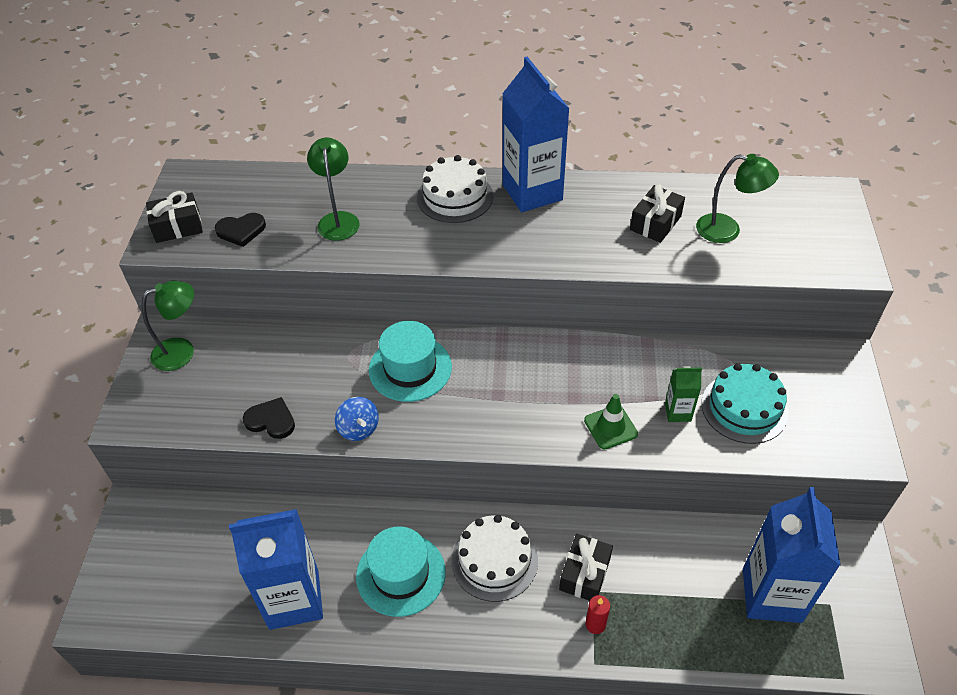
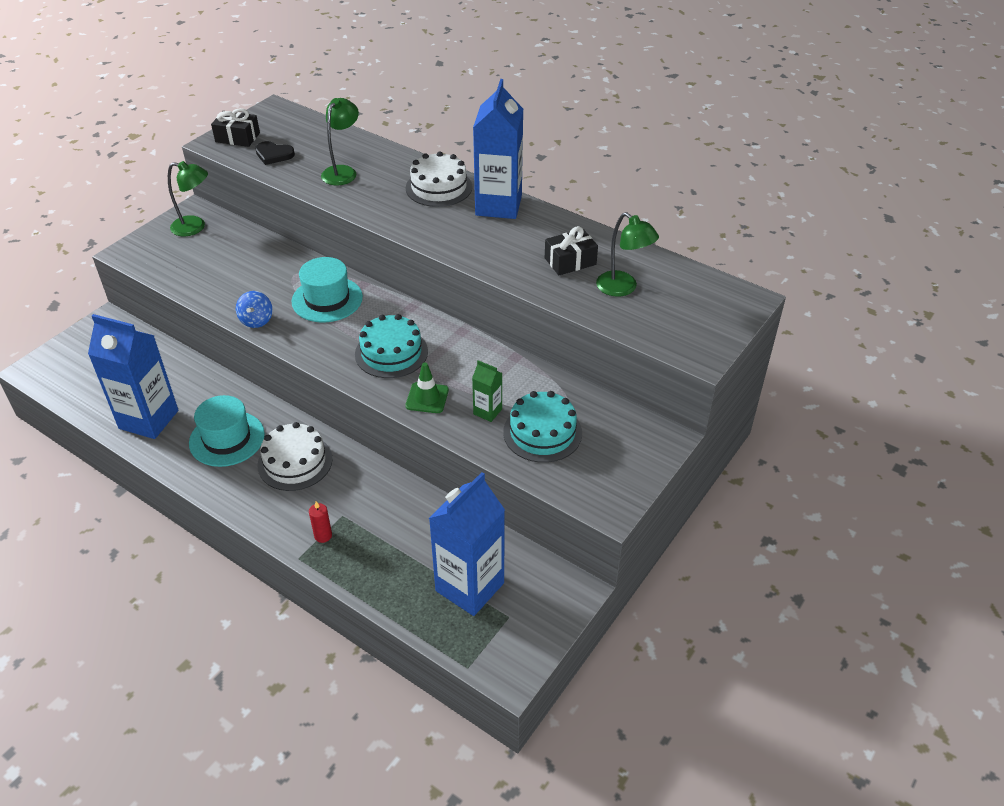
camera: 30 degrees right, 5 degrees down
black heart [243,397,295,439] -> none
black gift [559,534,613,601] -> none
none -> turquoise cake [355,314,428,378]

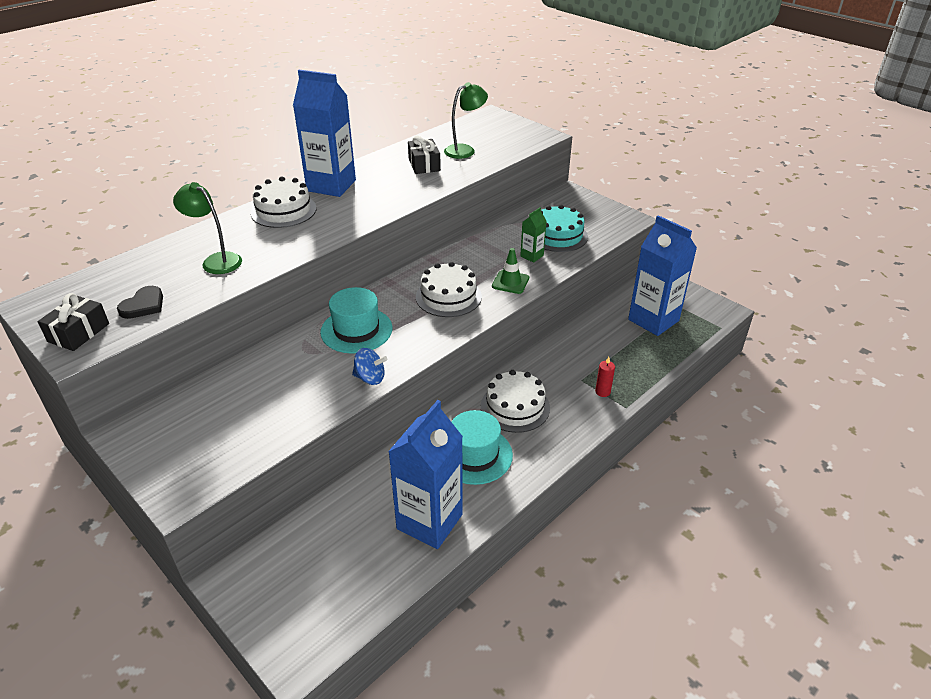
camera: 80 degrees left, 5 degrees down
green lamp [168,161,208,236] -> none
turquoise cake [355,314,428,378] -> white cake [416,262,482,317]

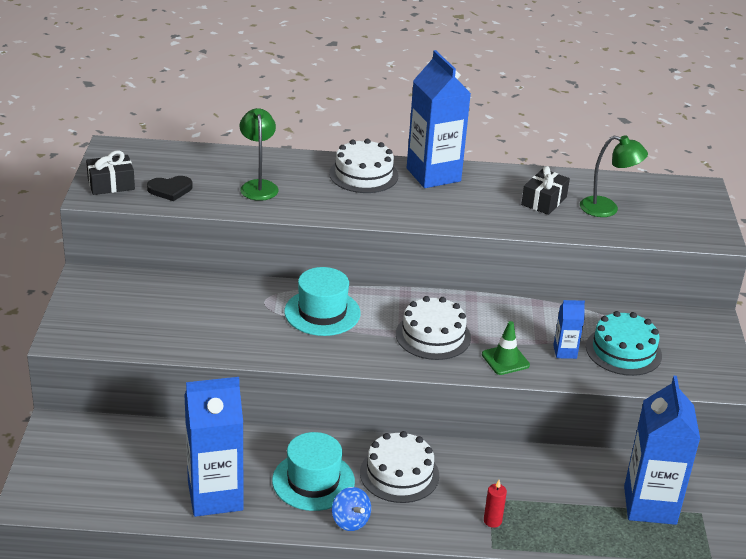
camera: 45 degrees right, 5 degrees down
blue spinning top [352,348,387,385] -> blue spinning top moved to [332,487,371,531]
green carton [520,207,547,263] -> blue carton [553,300,585,359]

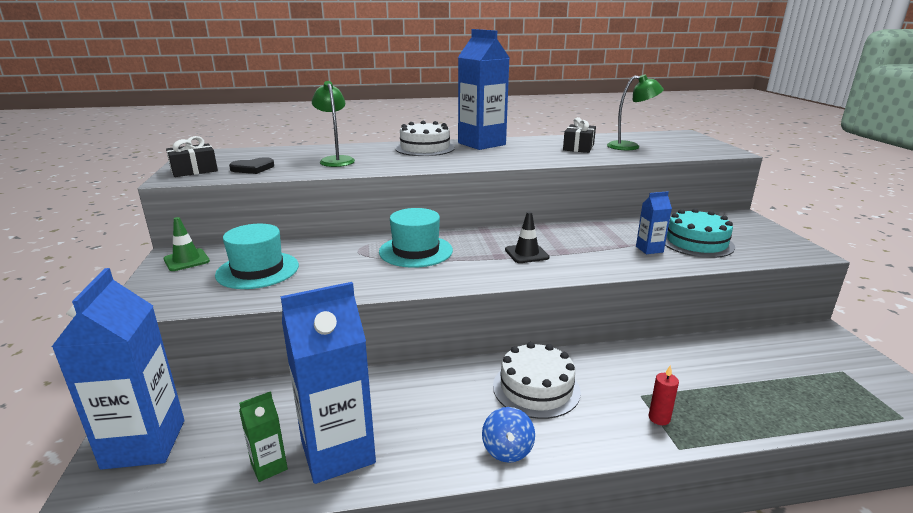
camera: 10 degrees left, 10 degrees down
turquoise hat [272,432,355,511] -> turquoise hat moved to [215,224,299,289]
blue spinning top [332,487,371,531] -> blue spinning top turned 45 degrees clockwise [482,407,535,463]
white cake [396,296,471,360] -> black traffic cone [505,212,549,263]
green traffic cone [482,321,530,375] -> green traffic cone moved to [164,217,210,271]
blue carton [624,376,700,525] -> blue carton moved to [52,268,184,470]
none -> green carton [239,391,288,482]

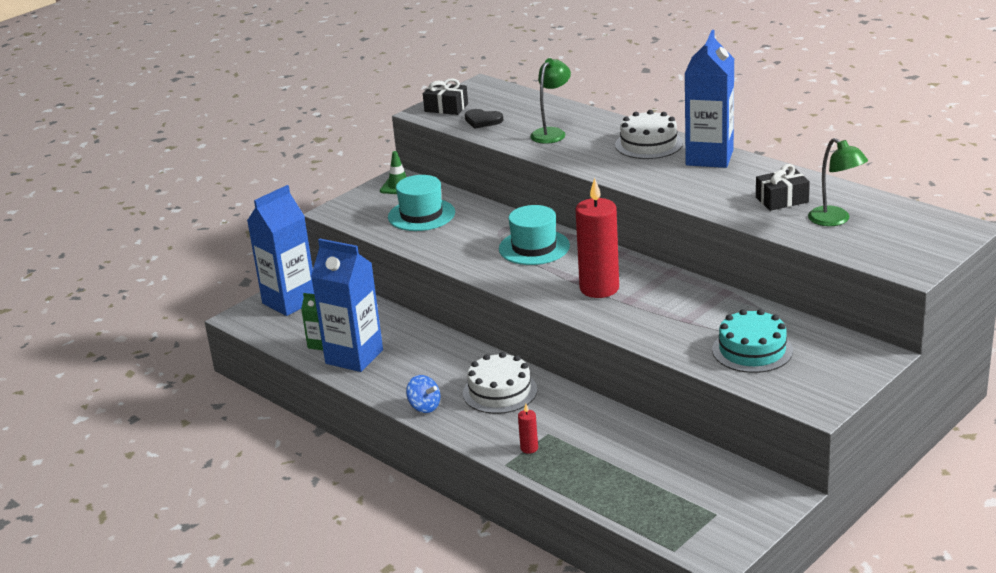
camera: 55 degrees right, 5 degrees up
blue spinning top [482,407,535,463] -> blue spinning top turned 105 degrees counterclockwise [406,375,440,413]
black traffic cone [505,212,549,263] -> red candle [576,178,619,298]
blue carton [636,191,672,254] -> none

